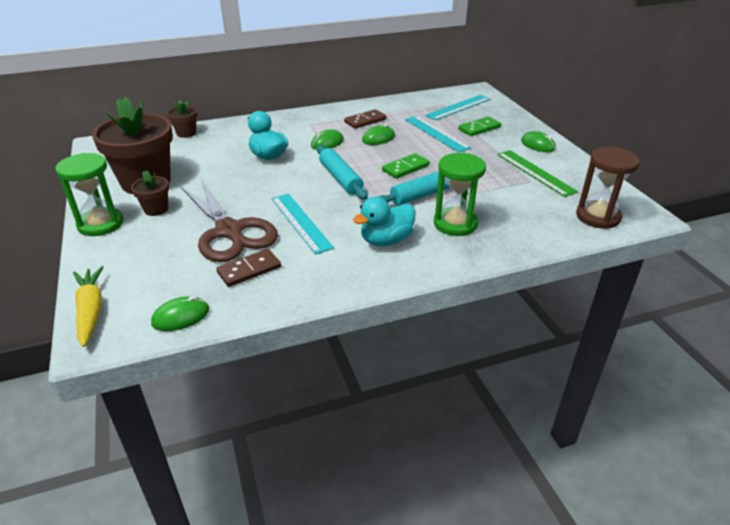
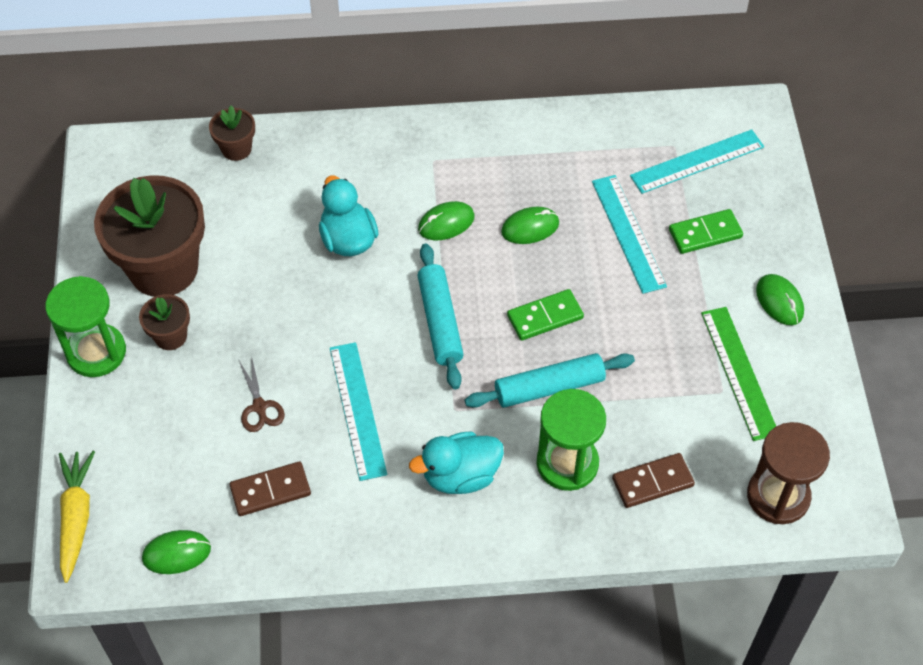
camera: 15 degrees right, 20 degrees up
brown scissors [180,179,278,262] -> brown scissors [238,356,285,432], size x0.41
brown domino [344,109,387,129] -> brown domino moved to [612,453,695,508]

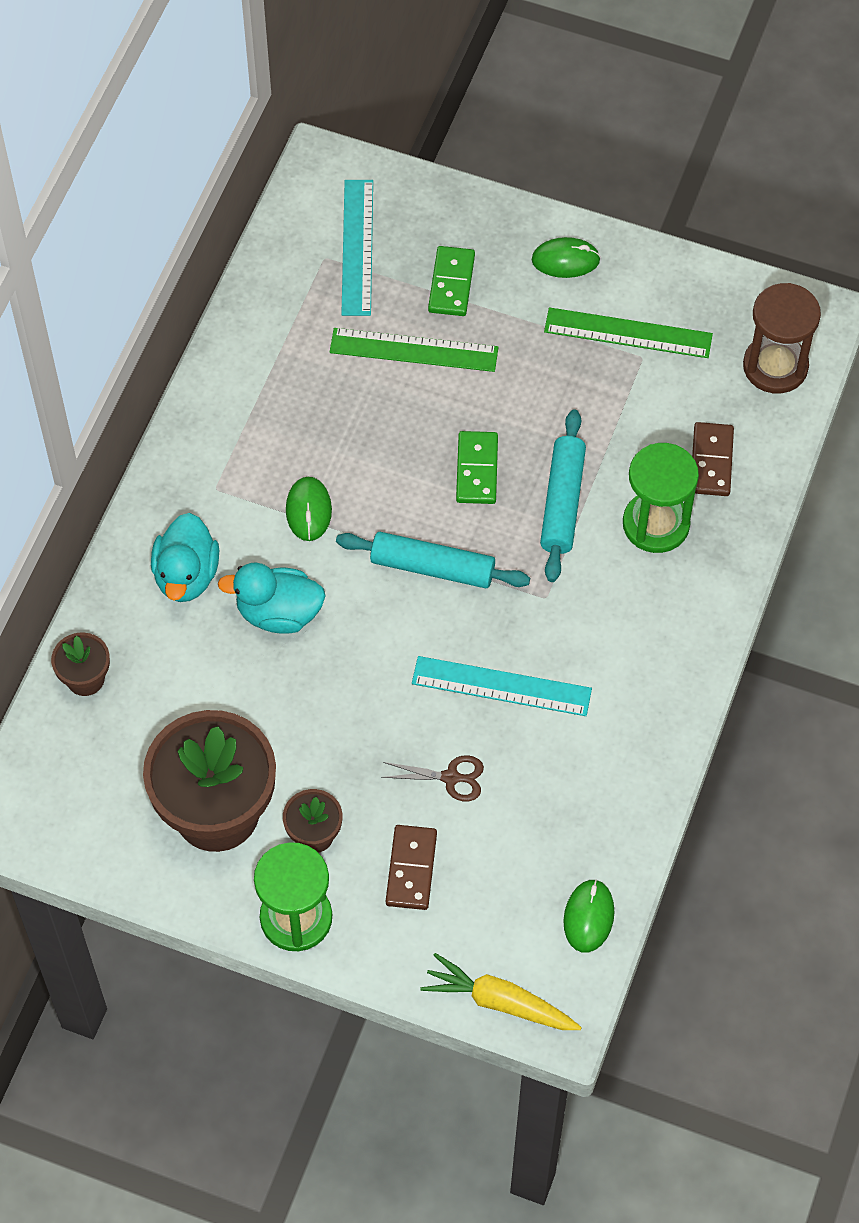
camera: 65 degrees left, 5 degrees up
brown domino [229,461,311,516] -> brown domino moved to [386,825,437,910]
turquoise duck [409,431,504,494] -> turquoise duck moved to [151,513,219,602]
green mouse [501,207,559,244] -> none
turquoise ruler [592,175,667,294] -> green ruler [330,328,498,372]

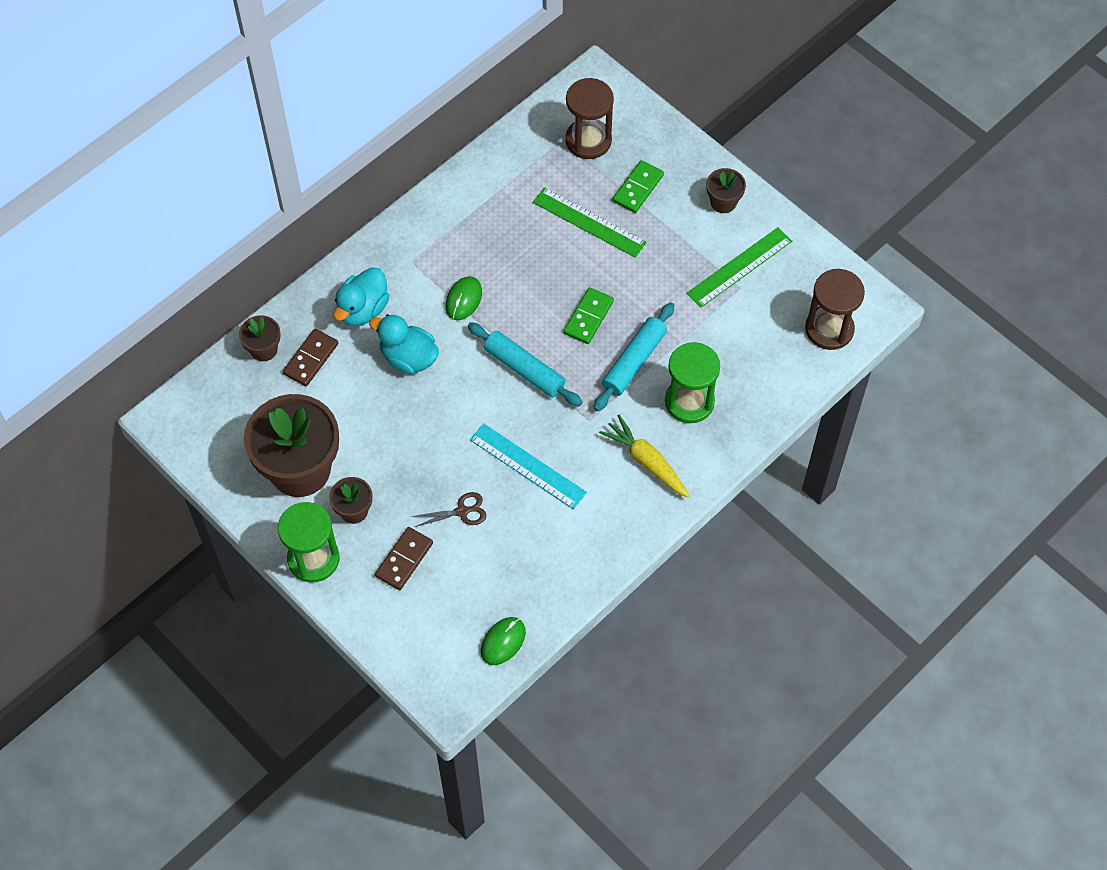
camera: 25 degrees right, 0 degrees up
turquoise ruler [341,180,373,316] -> brown hourglass [565,78,614,159]
brown scissors [381,755,484,801] -> brown scissors turned 45 degrees counterclockwise [412,492,487,527]
yellow carrot [421,953,582,1030] -> yellow carrot moved to [599,415,689,498]
green mouse [532,237,601,278] -> brown flower pot [706,168,746,213]
green ruler [544,307,713,358] -> green ruler turned 75 degrees counterclockwise [687,227,792,308]
brown domino [692,422,734,496] -> brown domino moved to [283,329,338,386]

